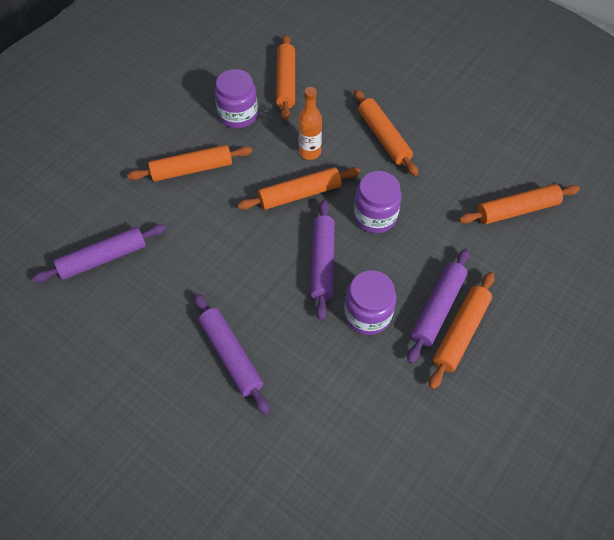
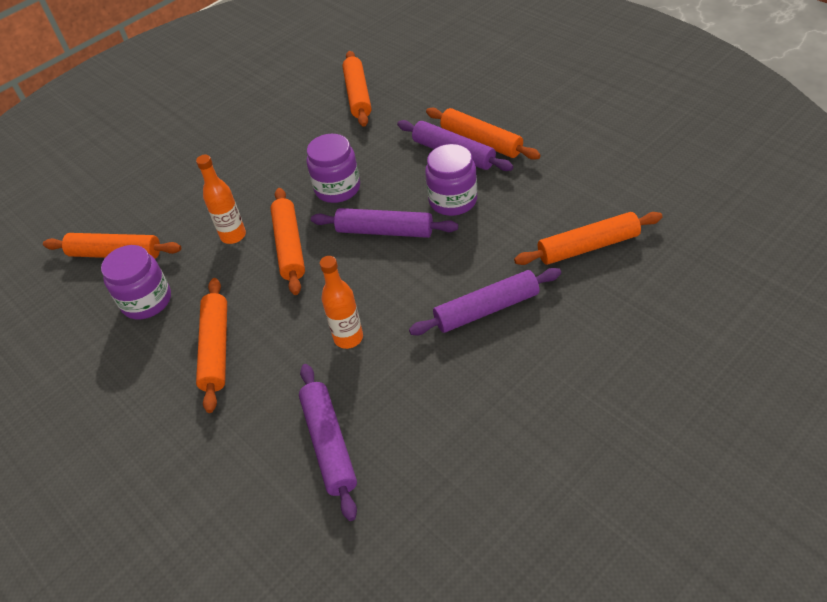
camera: 75 degrees left, 10 degrees down
orange rolling pin [354,90,418,176] -> orange rolling pin moved to [514,212,663,265]
none -> orange bottle [320,256,363,349]

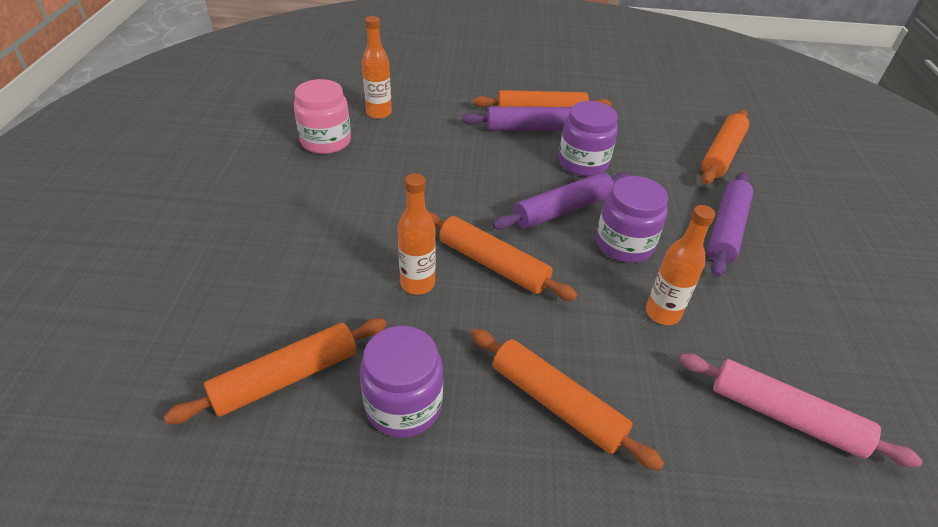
camera: 50 degrees left, 5 degrees down
purple rolling pin [299,364,357,521] -> pink rolling pin [679,353,922,467]
purple jar [306,134,360,203] -> purple jar moved to [596,176,668,263]
orange rolling pin [343,51,371,127] -> orange bottle [362,16,392,119]
none -> pink jar [294,79,351,154]

